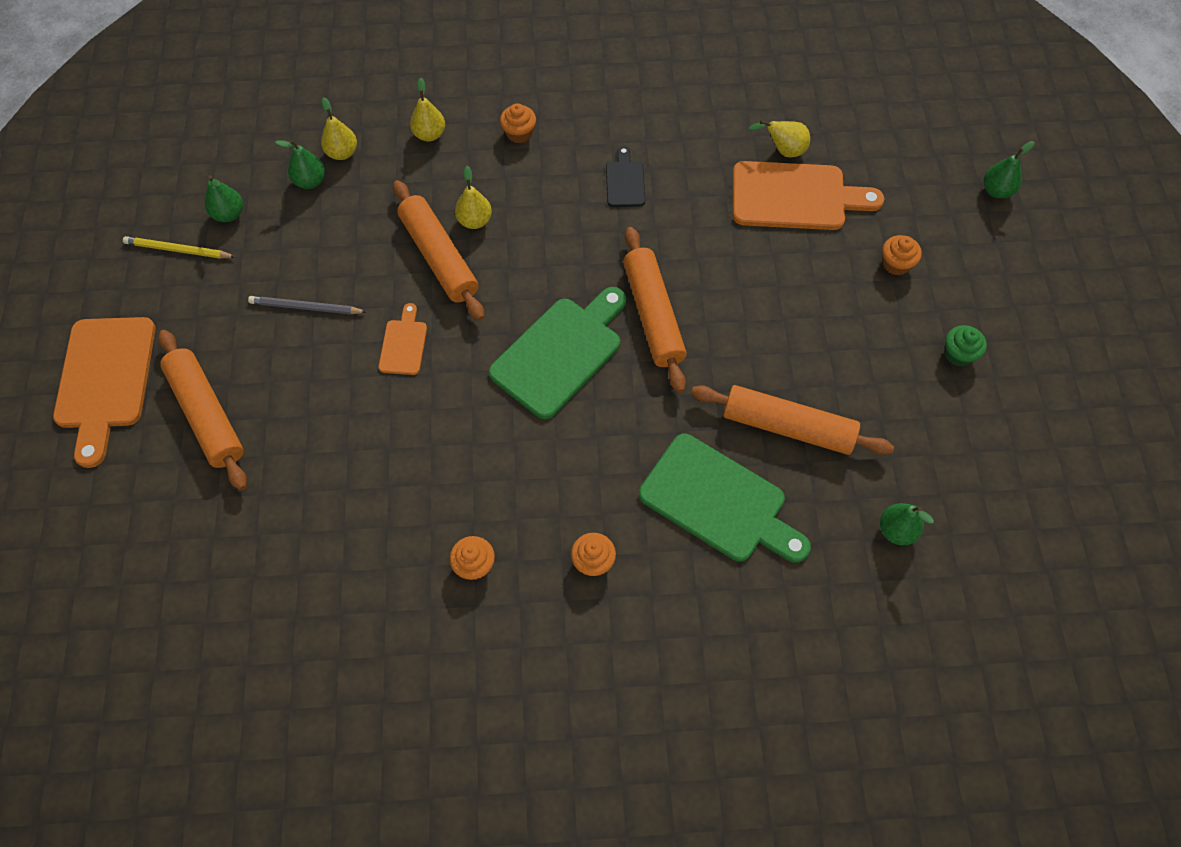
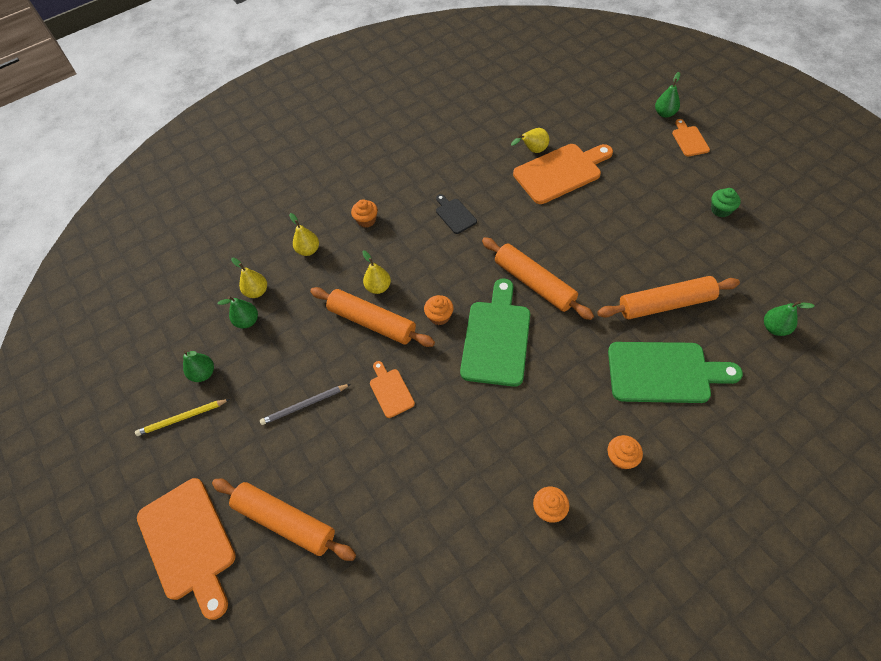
camera: 25 degrees left, 5 degrees down
orange cupcake [882,235,922,275] -> orange cupcake moved to [424,295,454,325]
none -> orange cutting board [672,119,710,157]

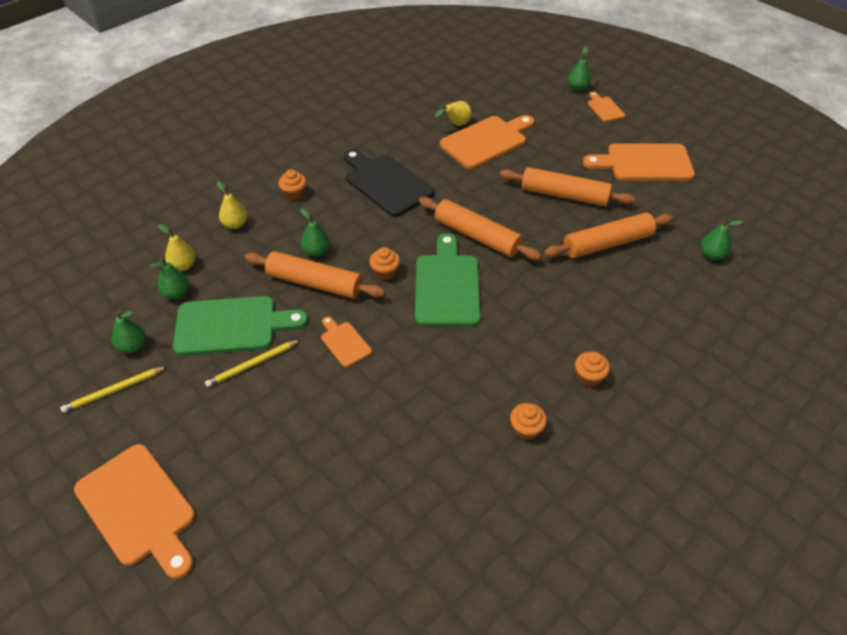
camera: 15 degrees left, 10 degrees down
orange rolling pin [212,479,356,561] -> orange rolling pin moved to [500,167,635,206]
grey pencil [260,384,350,425] -> yellow pencil [205,339,301,387]
yellow pear [362,251,391,294] -> green pear [301,208,330,257]
black cutting board [436,194,477,234] -> black cutting board [343,149,434,217], size x2.01
green cutting board [608,342,743,403] -> green cutting board moved to [173,296,308,356]
green cupcake [711,188,741,217] -> orange cutting board [583,144,695,181]

